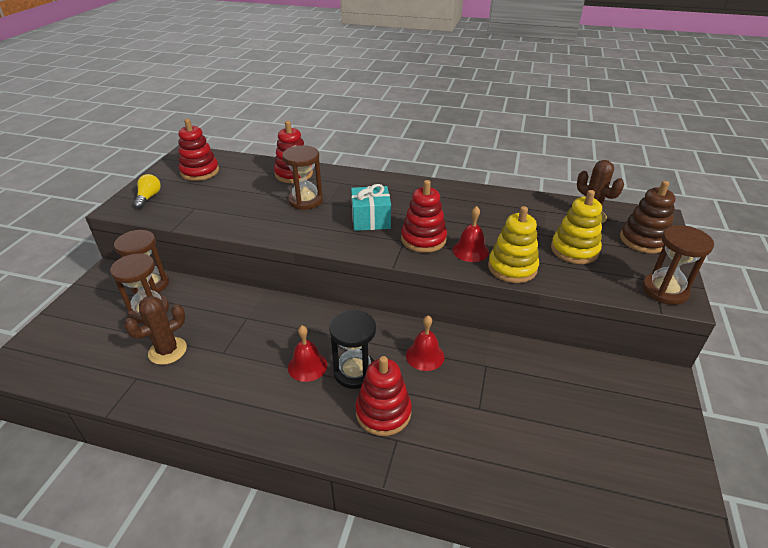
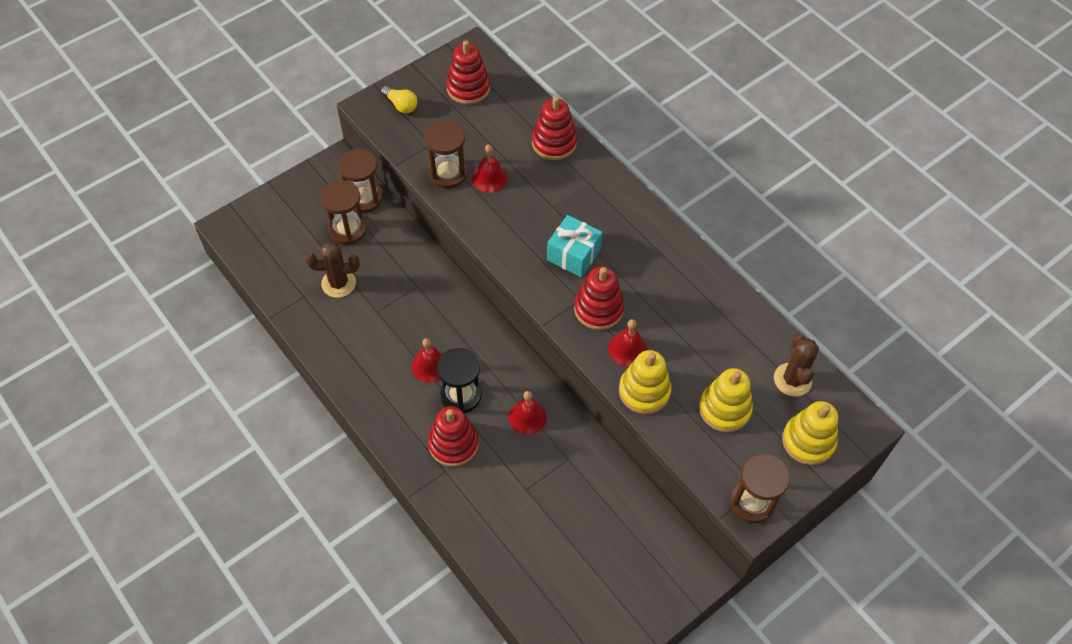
camera: 35 degrees right, 20 degrees up
yellow light bulb [133,174,161,209] -> yellow light bulb turned 90 degrees clockwise [381,86,417,113]
brown hourglass [282,145,323,210] -> brown hourglass moved to [425,120,467,189]
brown stacking toy [620,181,676,253] -> yellow stacking toy [782,401,838,465]
none -> red bell [472,145,508,193]

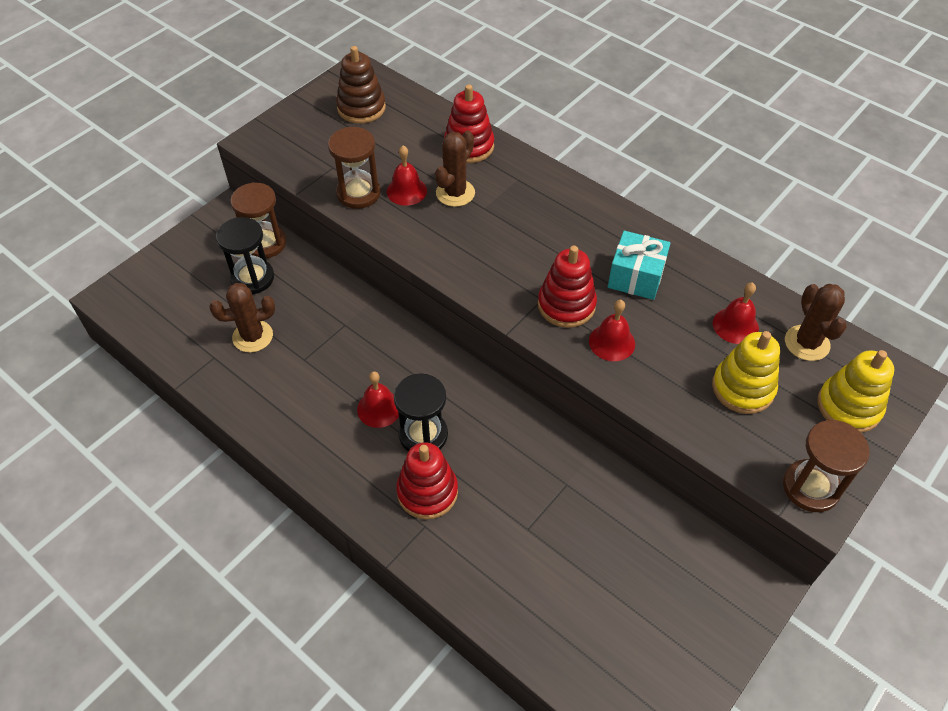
camera: 10 degrees left, 5 degrees down
brown hourglass [321,180,367,245] -> black hourglass [216,217,274,294]
yellow light bulb [381,86,417,113] -> none
red stacking toy [446,40,490,105] -> brown stacking toy [336,46,386,124]
red bell [508,391,547,435] -> red bell moved to [713,283,759,344]
turquoise gift [547,215,603,277] -> turquoise gift moved to [608,231,671,300]
yellow stacking toy [619,350,672,414] -> none
none -> brown cactus [435,131,475,207]

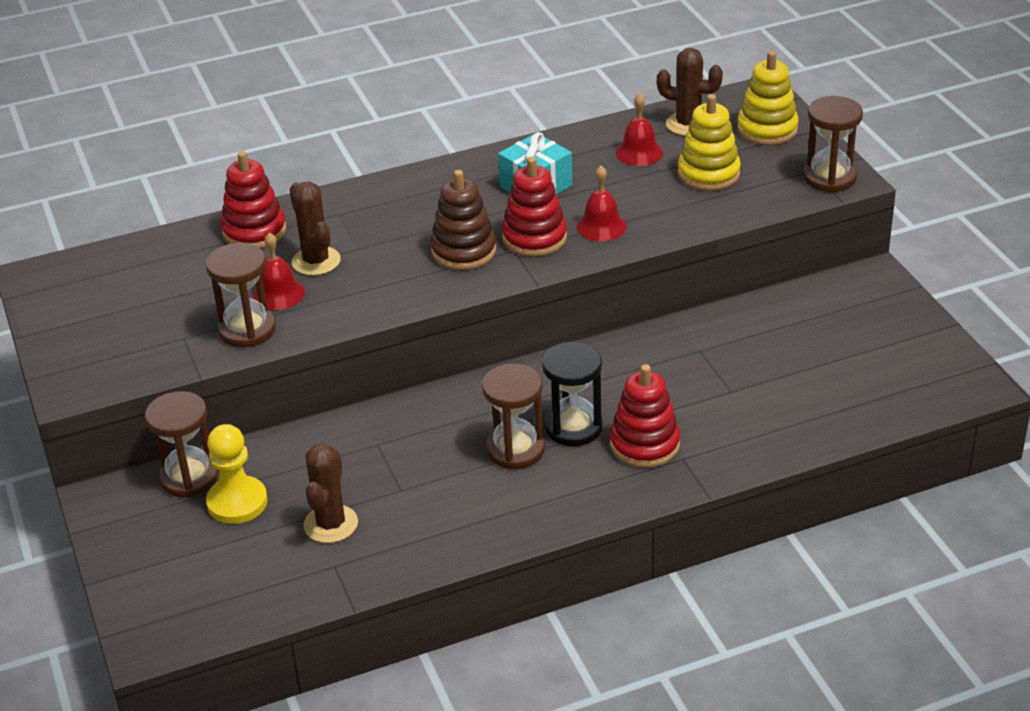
camera: 60 degrees left, 15 degrees down
black hourglass [216,217,274,294] -> yellow pawn [206,424,268,524]
brown stacking toy [336,46,386,124] -> brown stacking toy moved to [430,170,496,270]
red bell [357,371,399,428] -> brown hourglass [482,364,545,469]

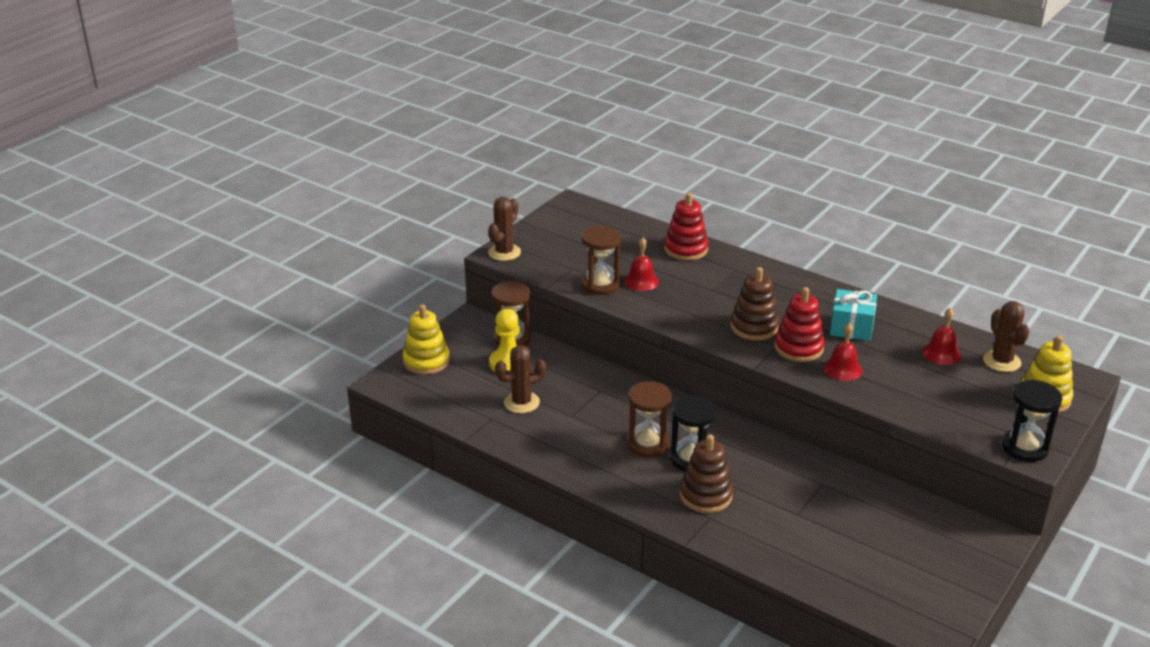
camera: 55 degrees right, 5 degrees down
brown cactus [289,182,341,276] -> brown cactus moved to [488,197,521,261]
red stacking toy [610,364,680,468] -> brown stacking toy [680,434,733,513]
yellow stacking toy [678,94,741,191] -> yellow stacking toy moved to [403,304,449,375]
brown hourglass [803,96,863,192] -> black hourglass [1002,380,1062,462]

